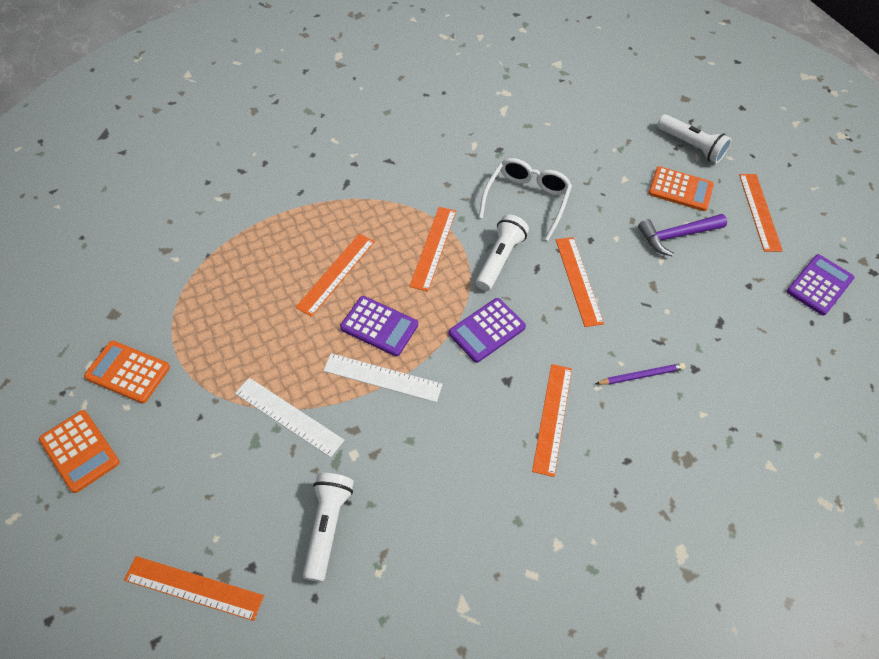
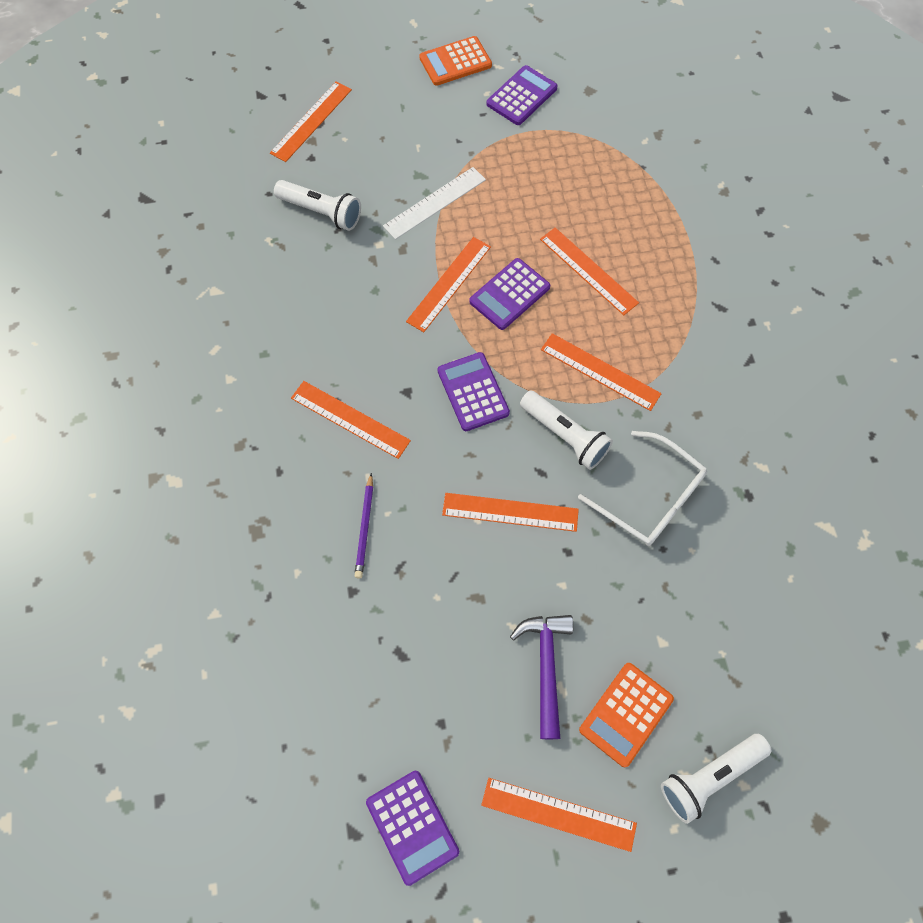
camera: 110 degrees right, 10 degrees up
orange calculator [84,341,170,403] -> purple calculator [487,65,558,125]
white ruler [323,353,443,403] -> orange ruler [406,237,491,332]

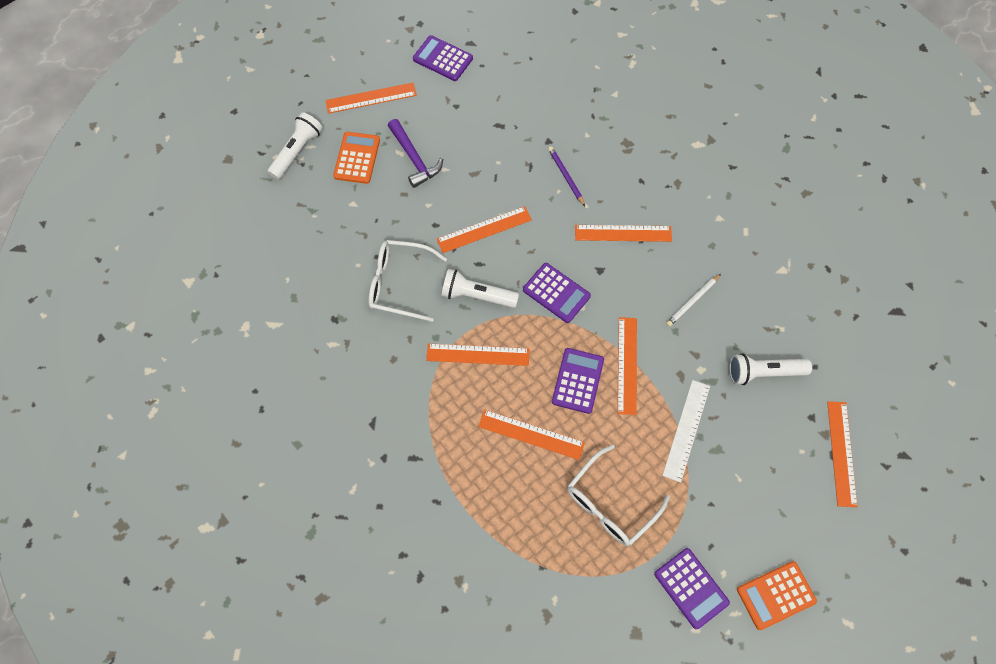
camera: 150 degrees right, 0 degrees up
orange calculator [419,36,492,86] -> orange calculator turned 150 degrees counterclockwise [737,561,817,630]
purple calculator [487,65,558,125] -> purple calculator turned 45 degrees counterclockwise [654,548,730,629]
none -> white glasses [567,445,670,546]
none -> white pencil [666,274,721,327]

